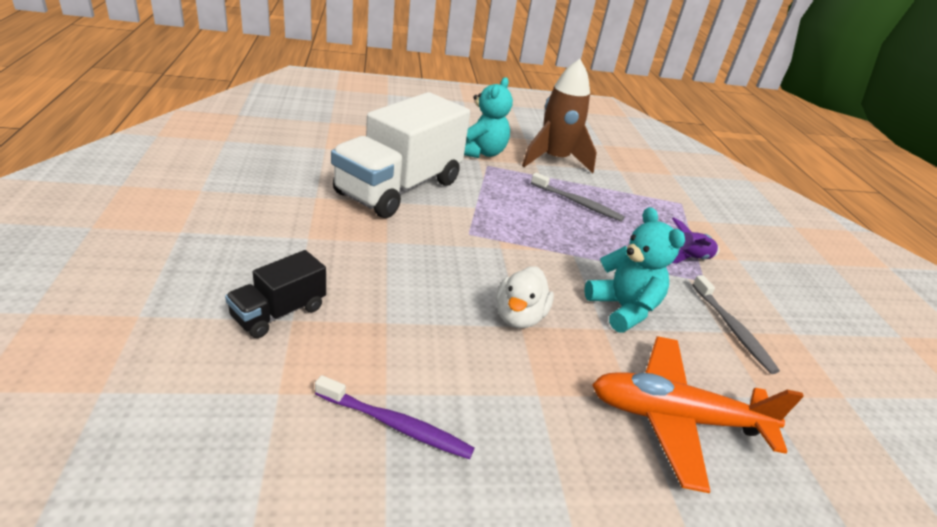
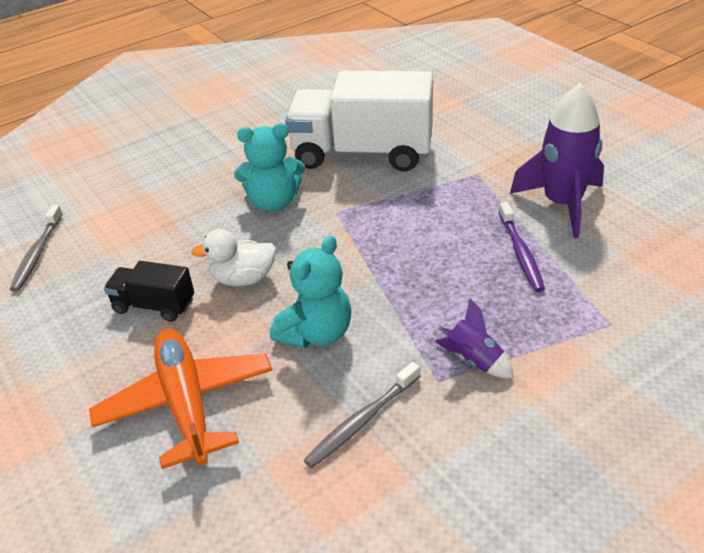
camera: 70 degrees right, 5 degrees up
black truck [225,250,326,338] -> black truck moved to [104,261,194,322]
purple toothbrush [315,375,475,459] -> purple toothbrush moved to [499,202,545,292]
turquoise teddy bear [464,77,513,158] -> turquoise teddy bear moved to [234,123,305,212]
brown rocket [522,59,597,173] -> purple rocket [510,83,604,238]
grey toothbrush [531,173,625,222] -> grey toothbrush moved to [10,205,63,292]

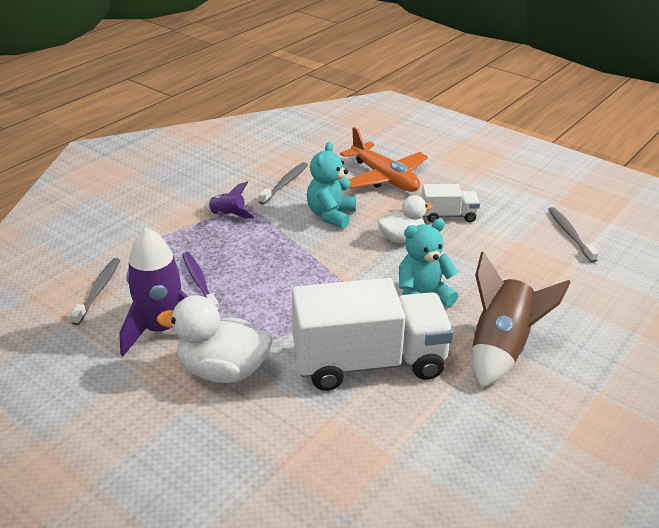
camera: 160 degrees right, 5 degrees down
black truck [104,261,194,322] -> white truck [422,184,480,223]
none -> grey toothbrush [70,258,120,325]
none -> white duck [157,295,272,383]
none -> brown rocket [472,251,571,388]

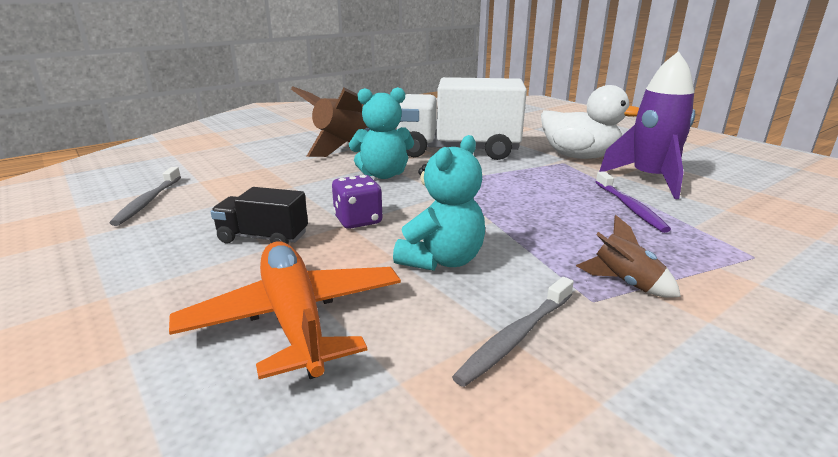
camera: 165 degrees left, 10 degrees down
grey toothbrush [70,258,120,325] -> none
purple rocket [204,182,254,218] -> brown rocket [576,215,681,298]
white duck [378,195,433,243] -> purple dice [332,175,383,229]
white truck [422,184,480,223] -> black truck [211,187,308,244]

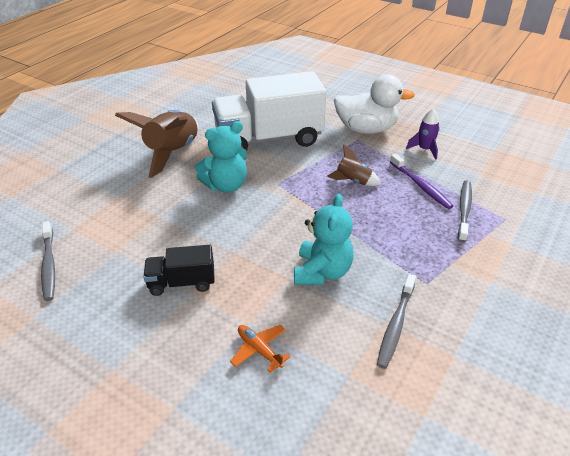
camera: 20 degrees left, 15 degrees up
orange plane [169,242,401,379] -> orange plane [230,325,291,373], size x0.45
purple dice [332,175,383,229] -> none
brown rocket [576,215,681,298] -> brown rocket moved to [327,145,380,186]
purple rocket [599,51,695,199] -> purple rocket [406,109,440,160], size x0.50
none -> grey toothbrush [458,181,472,242]

